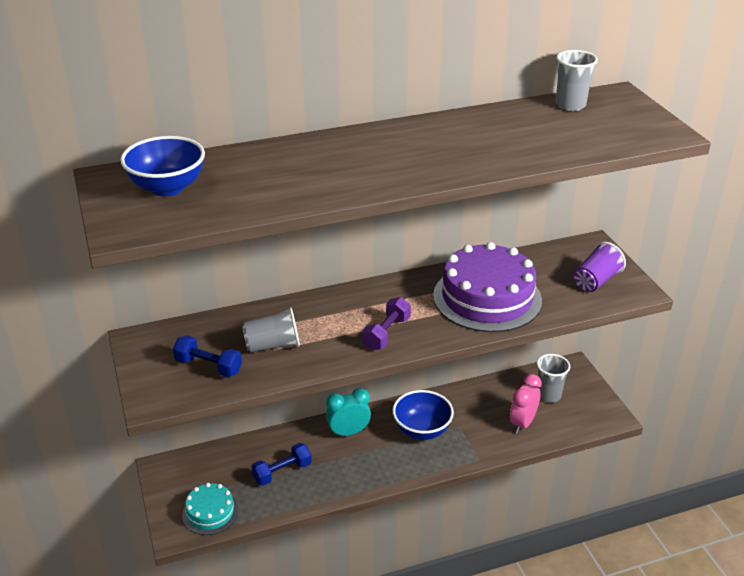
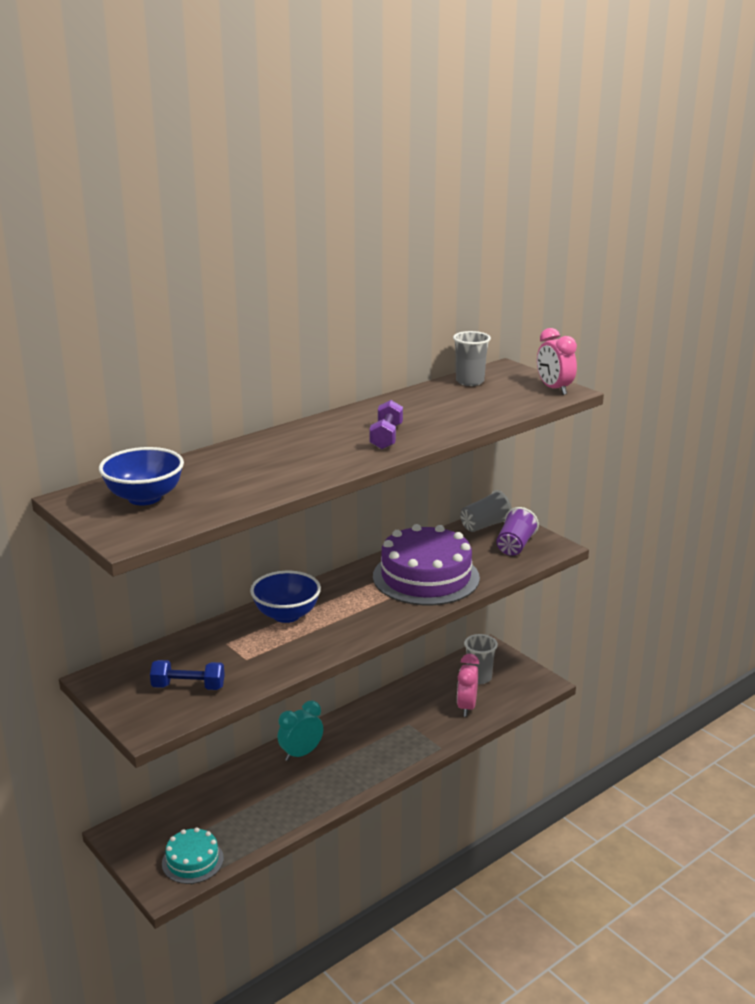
camera: 20 degrees left, 10 degrees down
grey cup [242,307,300,352] -> grey cup moved to [460,490,512,532]
blue dumbbell [251,443,312,486] -> none
purple dumbbell [362,297,411,350] -> purple dumbbell moved to [369,400,403,449]
blue bowl [392,390,454,440] -> blue bowl moved to [250,571,321,623]
none -> pink clock [537,328,577,395]

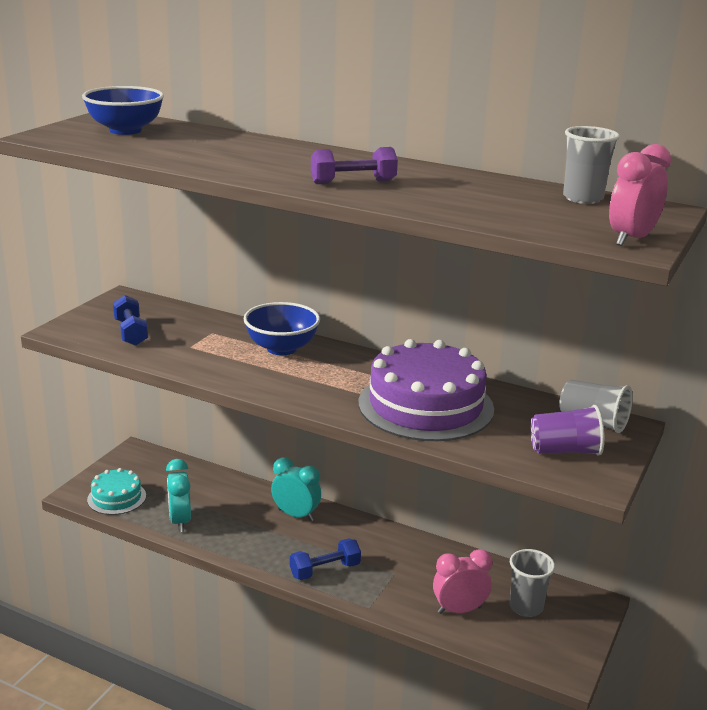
camera: 65 degrees right, 0 degrees up
none -> turquoise clock [166,459,191,532]
none -> blue dumbbell [290,538,361,580]

